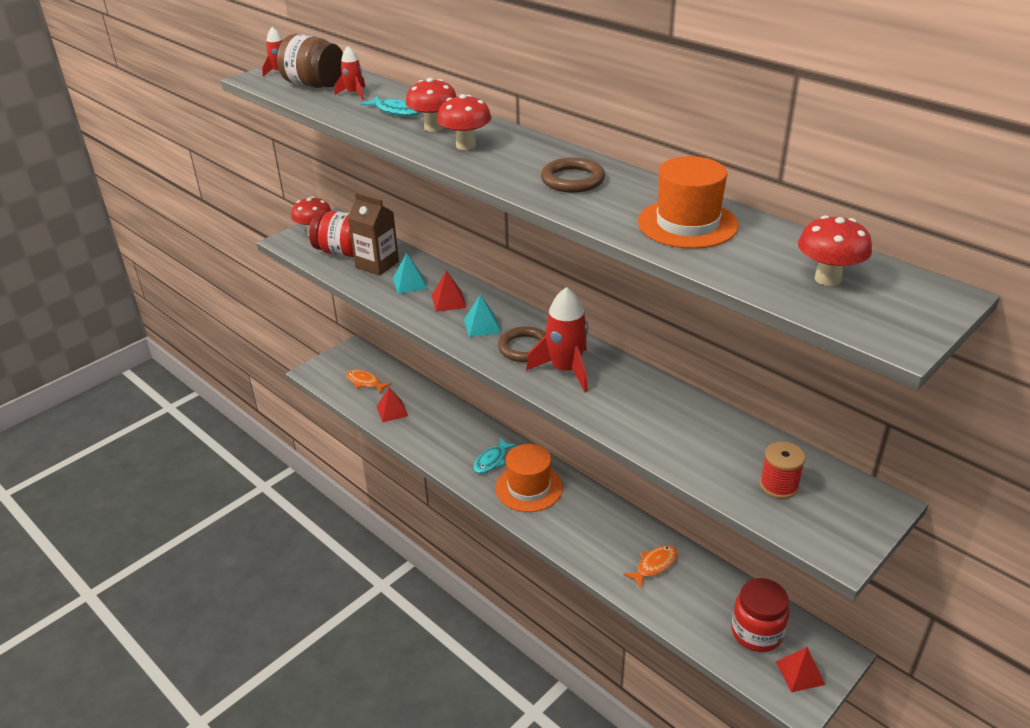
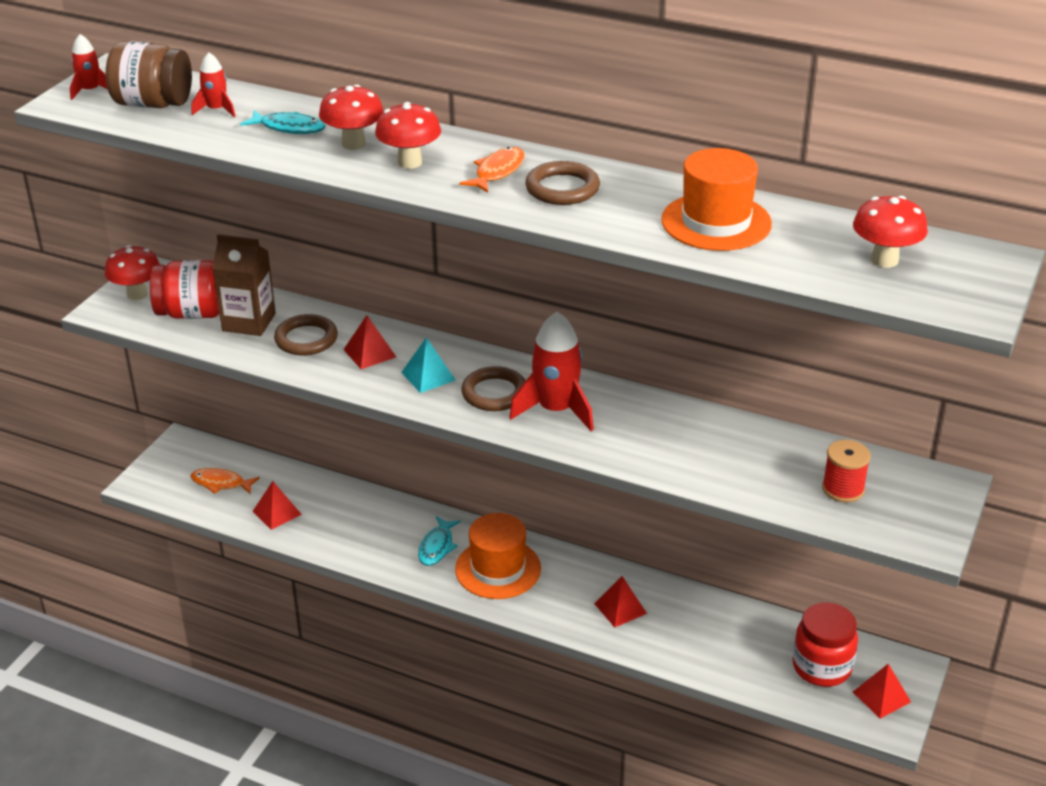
camera: 20 degrees left, 0 degrees up
turquoise pyramid [392,253,428,294] -> brown ring [274,314,338,355]
orange fish [623,545,678,588] -> orange fish moved to [459,147,525,193]
none -> red pyramid [594,576,647,628]

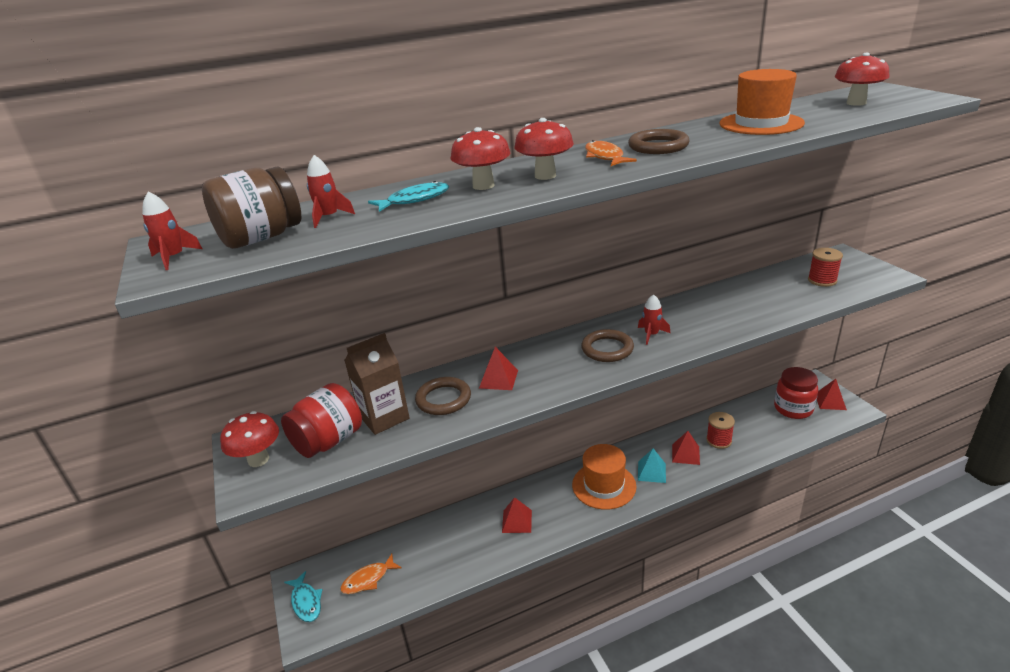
camera: 45 degrees left, 5 degrees down
red pyramid [253,481,302,530] -> red pyramid moved to [502,497,532,533]
turquoise pyramid [401,337,456,393] -> turquoise pyramid moved to [638,448,666,483]
turquoise fish [418,516,461,566] -> turquoise fish moved to [284,571,323,622]
red rocket [509,312,594,431] -> red rocket [638,294,670,345], size x0.52
none -> red spool [706,412,735,449]

